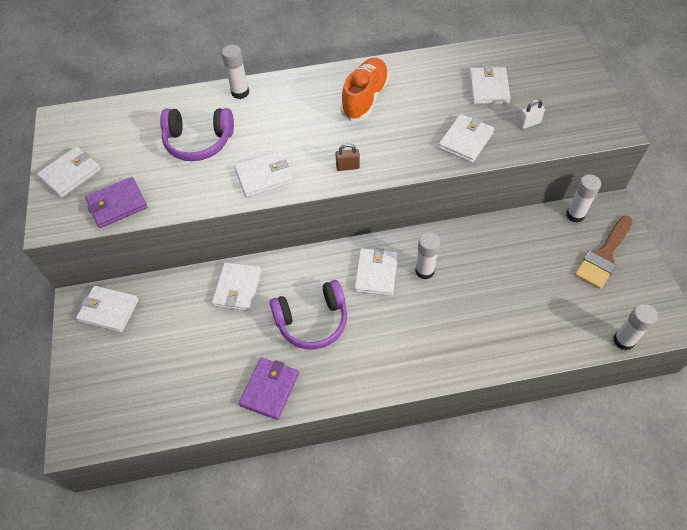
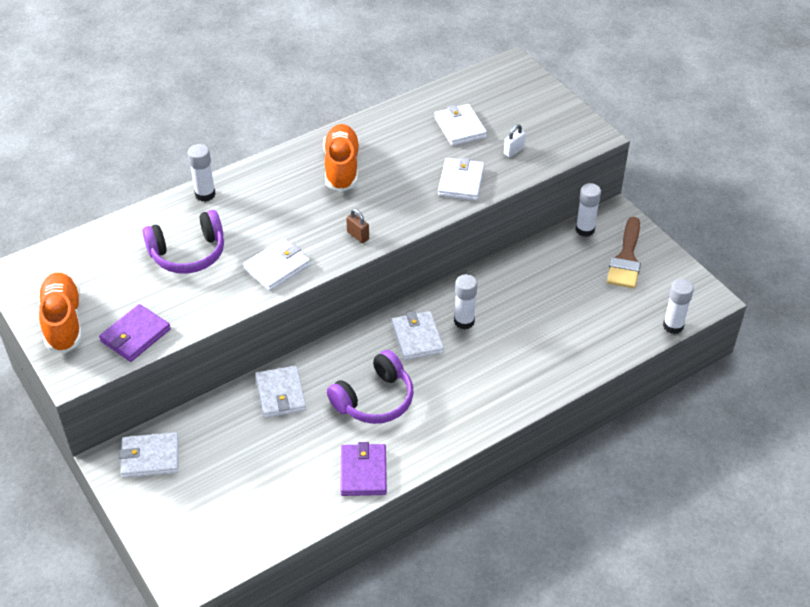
camera: 25 degrees left, 10 degrees down
white wallet [37,147,101,198] -> orange shoe [38,273,82,353]
brown padlock [335,143,360,171] -> brown padlock turned 75 degrees clockwise [346,209,369,243]

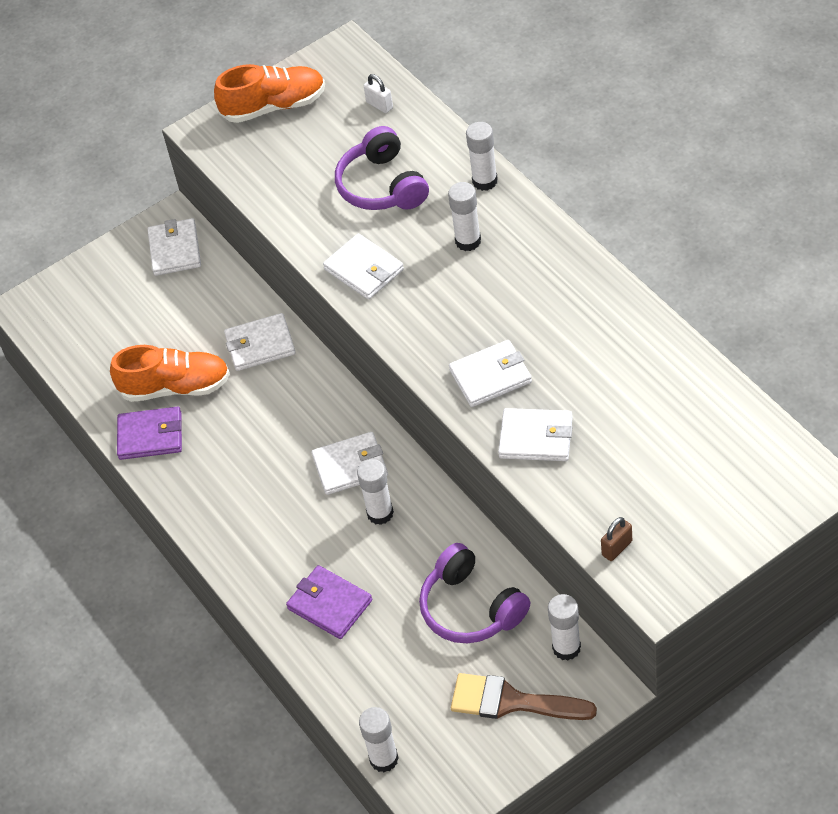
camera: 95 degrees right, 5 degrees up
purple wallet [99,304,171,362] -> purple wallet moved to [286,565,372,639]
orange shoe [323,124,360,192] -> orange shoe moved to [110,345,230,402]
purple headphones [327,350,414,424] -> purple headphones moved to [419,543,530,643]
brown padlock [346,209,369,243] -> brown padlock moved to [601,517,632,561]
white wallet [434,104,487,146] -> white wallet moved to [449,340,532,407]
white padlock [504,124,526,158] -> white padlock moved to [364,74,393,113]
none -> white glue stick [448,182,481,251]

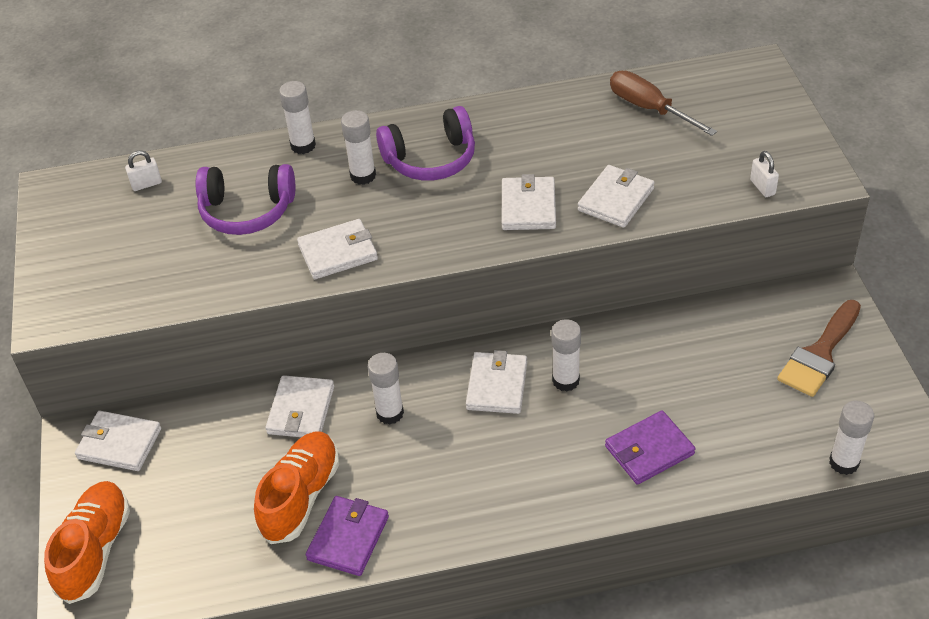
camera: 70 degrees left, 5 degrees down
orange shoe [214,64,325,123] -> orange shoe moved to [44,481,130,604]
purple headphones [419,543,530,643] -> purple headphones moved to [376,106,475,180]
white glue stick [548,594,581,661] -> white glue stick moved to [368,353,404,425]
brown padlock [601,517,632,561] -> white padlock [750,151,779,197]
none -> brown screwdriver [610,71,717,136]

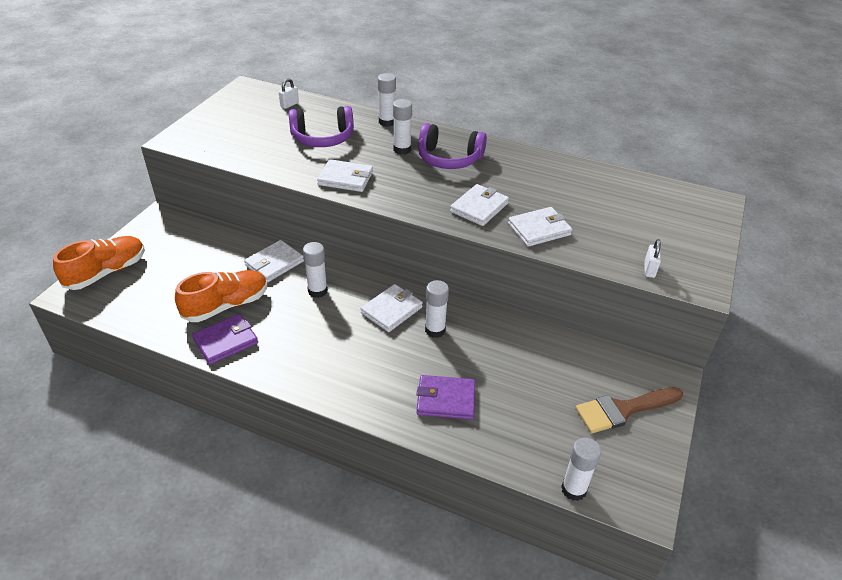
camera: 30 degrees right, 5 degrees down
white wallet [75,411,161,471] -> none
white padlock [125,150,162,191] -> white padlock turned 60 degrees counterclockwise [279,79,299,109]
purple headphones [196,164,295,235] -> purple headphones turned 45 degrees counterclockwise [289,106,354,147]
brown screwdriver [610,71,717,136] -> none

